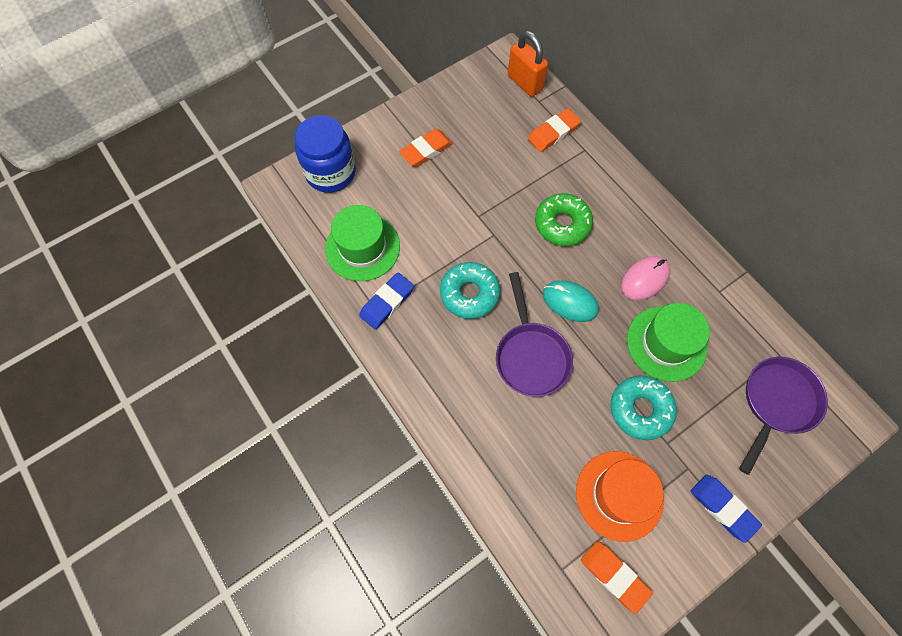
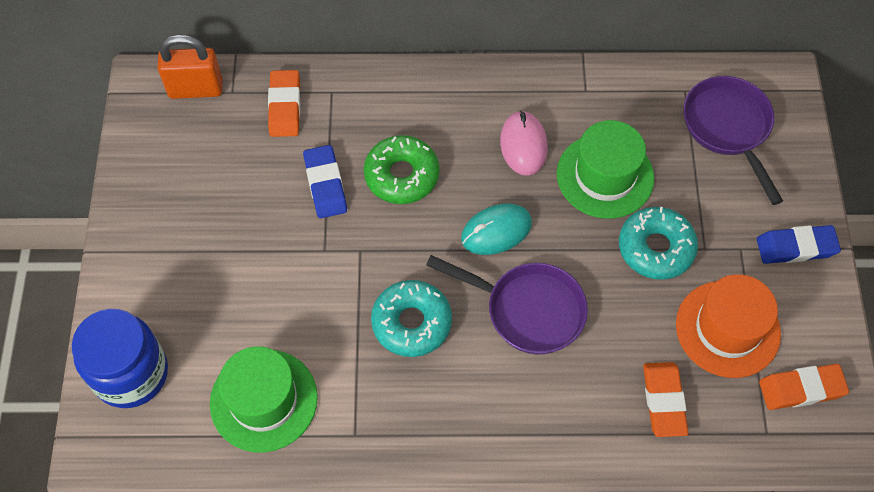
camera: 55 degrees left, 5 degrees down
blue eraser [359,272,414,330] -> blue eraser moved to [303,145,347,218]
orange eraser [399,129,453,167] -> orange eraser moved to [643,362,688,437]

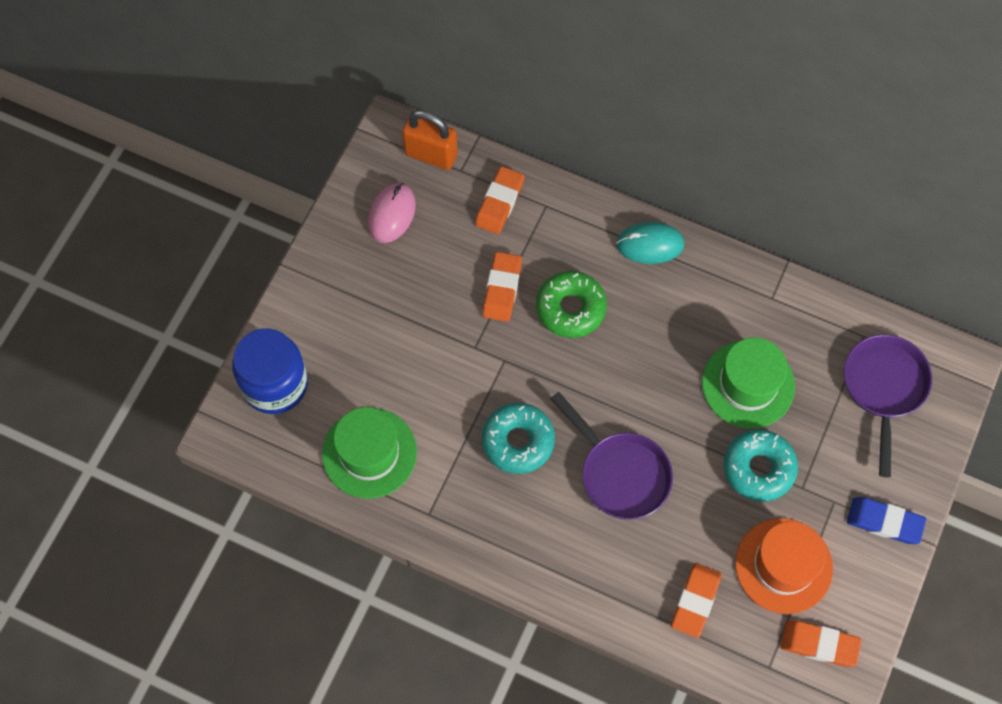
camera: 25 degrees right, 5 degrees up
blue eraser [303,145,347,218] -> orange eraser [482,252,522,322]
turquoise mouse [461,204,532,255] -> turquoise mouse moved to [616,222,685,264]
pink mouse [500,110,548,176] -> pink mouse moved to [368,183,416,243]

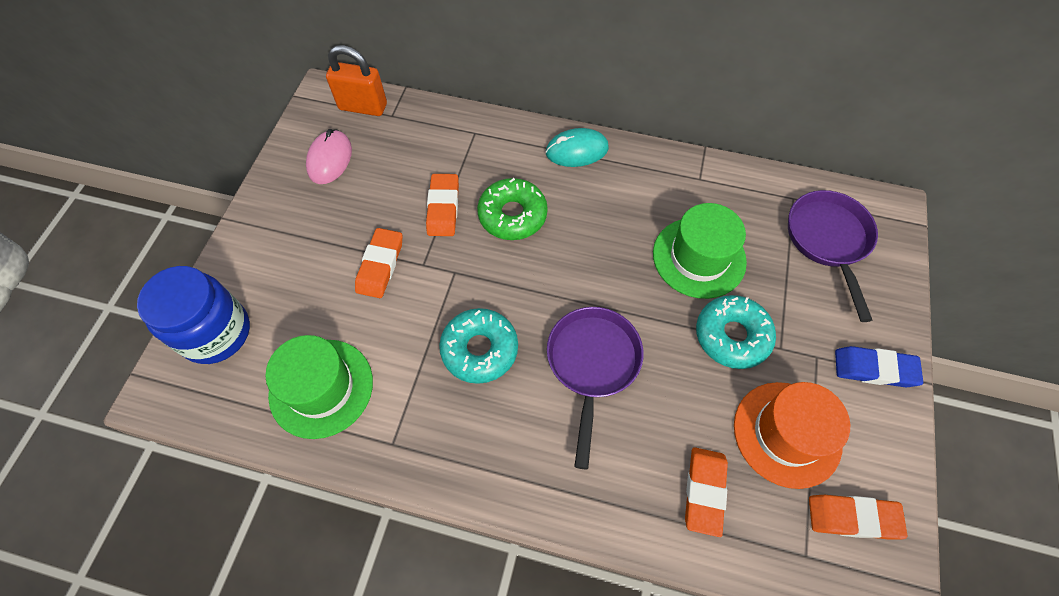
camera: 10 degrees left, 5 degrees down
orange eraser [475,166,525,234] -> orange eraser moved to [355,228,402,298]
purple pan [551,392,673,520] -> purple pan turned 120 degrees counterclockwise [547,307,644,469]

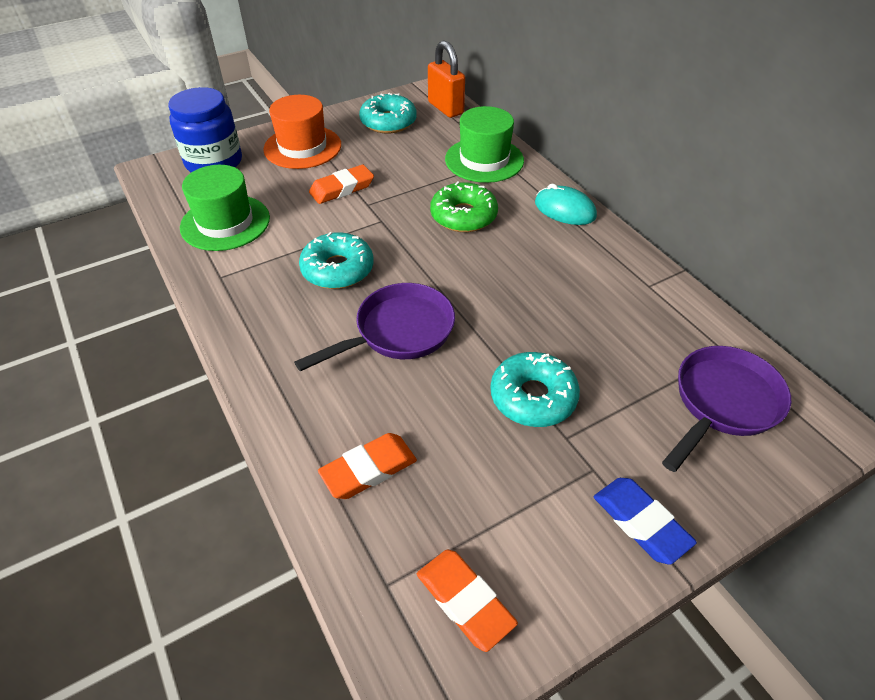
camera: 45 degrees right, 15 degrees down
pink mouse [306,129,352,184] -> turquoise donut [359,93,417,134]
orange eraser [426,174,459,236] -> none
green hat [653,203,747,299] -> green hat moved to [445,106,524,183]
orange hat [734,382,850,489] -> orange hat moved to [263,95,341,169]

